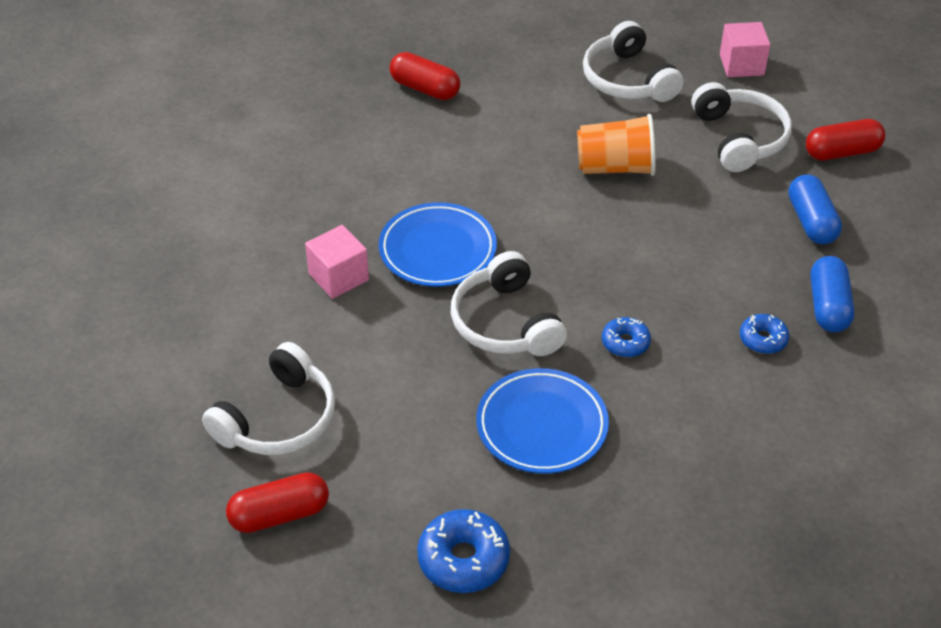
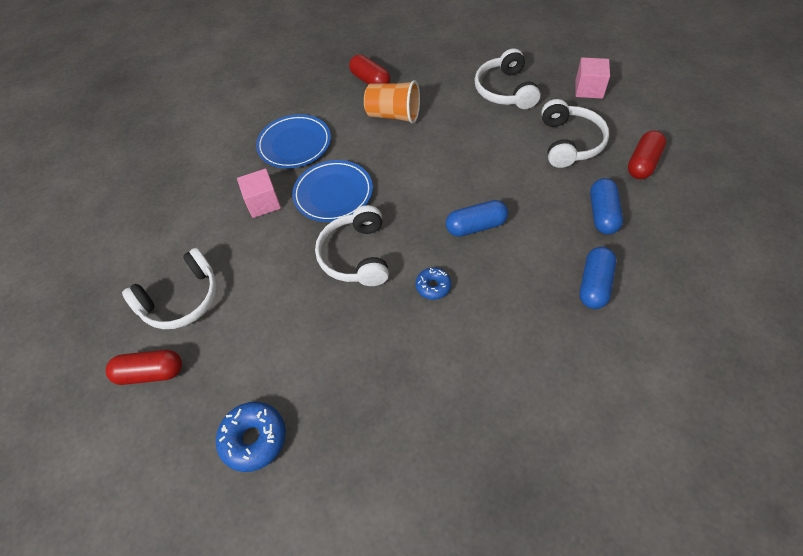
camera: 20 degrees right, 10 degrees up
blue plate [476,368,609,474] -> blue plate moved to [256,114,331,168]
orange cup [577,114,656,176] -> orange cup moved to [364,80,420,124]
blue donut [740,314,789,354] -> none
red capsule [806,119,885,161] -> red capsule turned 60 degrees counterclockwise [628,130,666,179]
none -> blue capsule [446,200,508,237]

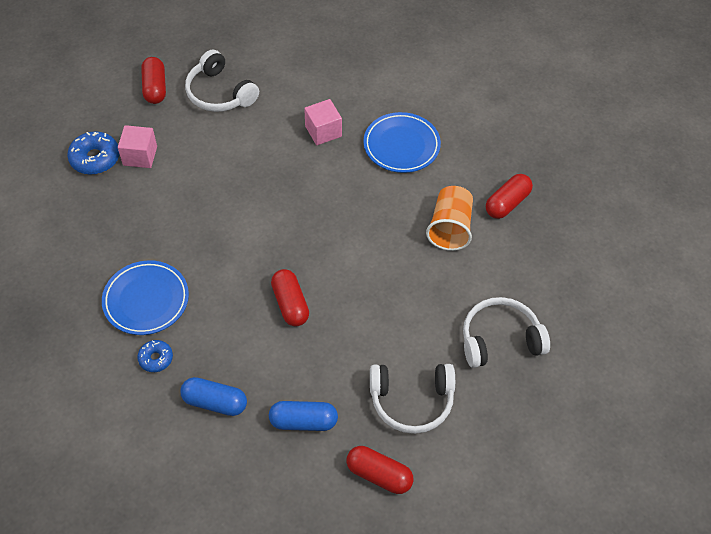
camera: 80 degrees right, 0 degrees up
blue plate [292,160,373,222] -> blue plate moved to [102,260,189,335]
white headphones [315,205,389,286] -> none
blue donut [416,267,451,300] -> blue donut moved to [137,340,173,372]
blue capsule [446,200,508,237] -> red capsule [271,269,309,326]
pink cube [576,57,610,99] -> pink cube moved to [118,125,157,168]

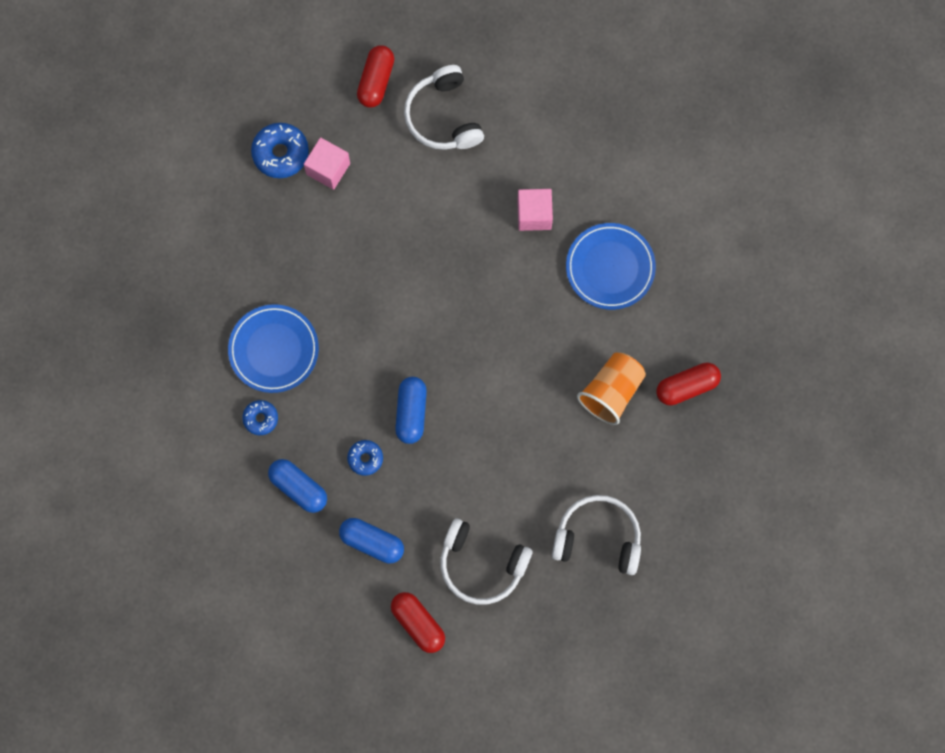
camera: 25 degrees right, 20 degrees up
red capsule [271,269,309,326] -> blue capsule [395,377,427,444]
none -> blue donut [347,440,383,476]

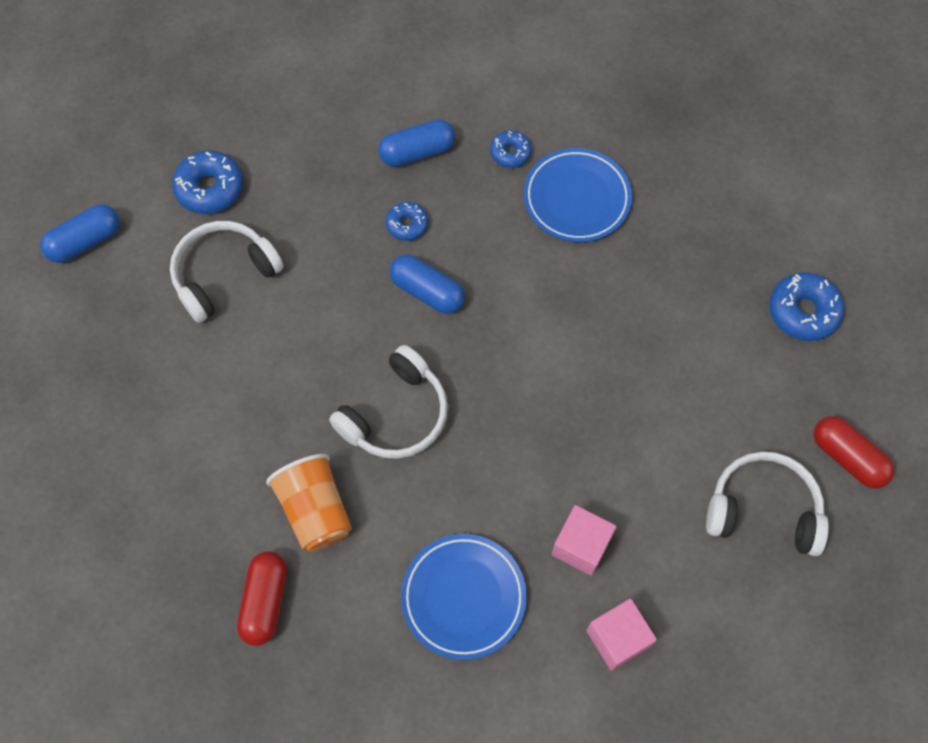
camera: 120 degrees right, 10 degrees down
pink cube [304,137,350,190] -> pink cube moved to [586,599,657,671]
blue capsule [339,518,404,563] -> blue capsule moved to [40,204,120,263]
red capsule [391,592,445,653] -> blue donut [172,150,243,214]
white headphones [552,495,641,575] -> white headphones moved to [329,345,448,459]

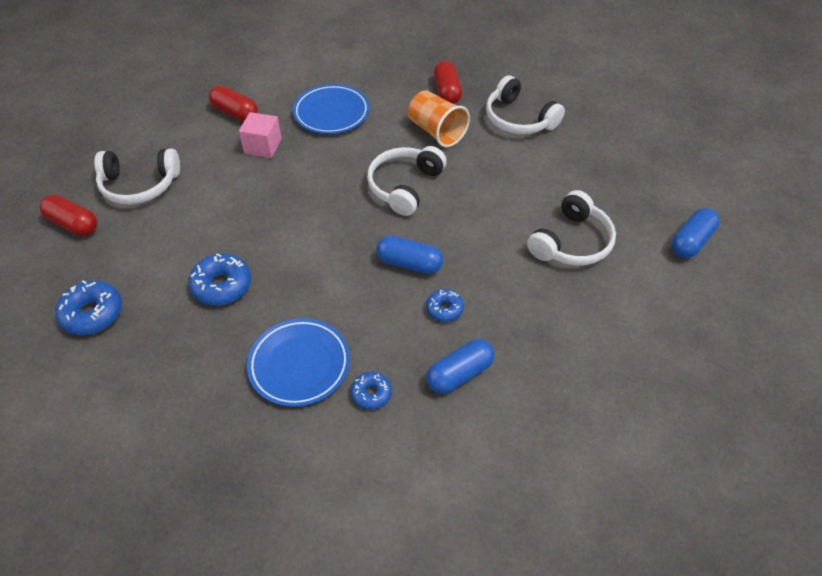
camera: 165 degrees right, 15 degrees down
blue donut [172,150,243,214] -> blue donut moved to [188,253,251,306]
pink cube [586,599,657,671] -> red capsule [209,85,258,121]
none -> white headphones [486,75,565,134]

